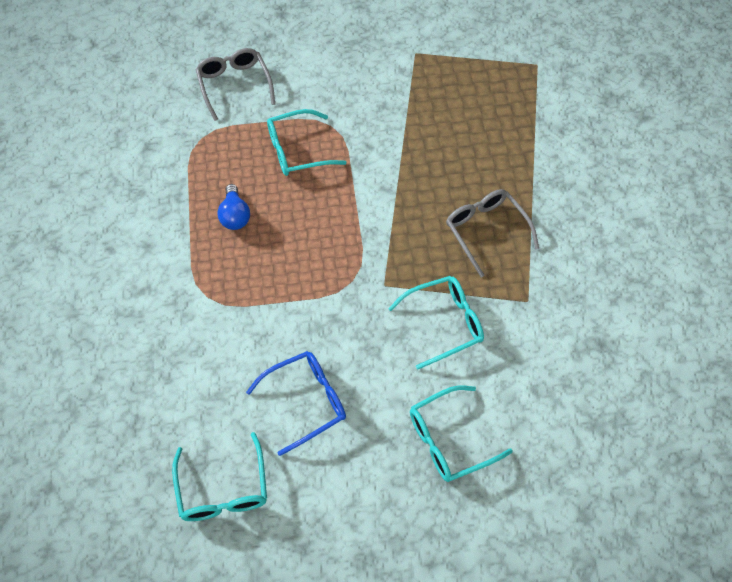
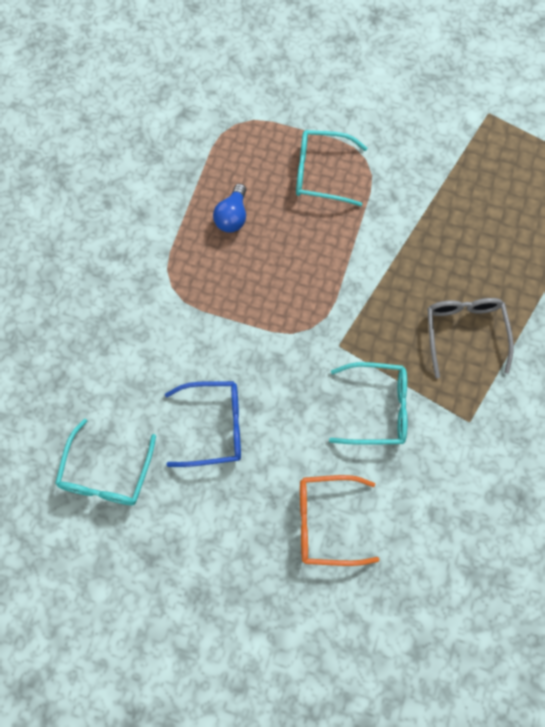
camera: 25 degrees right, 10 degrees up
grey glasses [196,48,275,121] -> none
turquoise glasses [410,386,513,482] -> orange glasses [300,475,379,566]

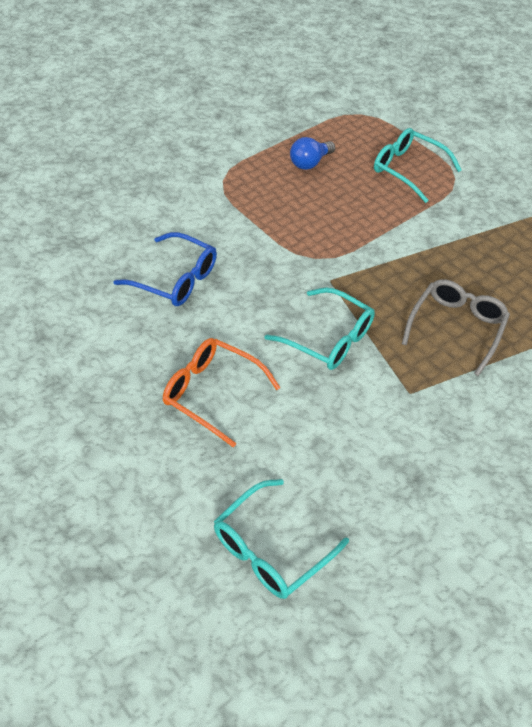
camera: 30 degrees right, 20 degrees down
turquoise glasses [55,418,156,505] -> turquoise glasses moved to [214,479,349,599]

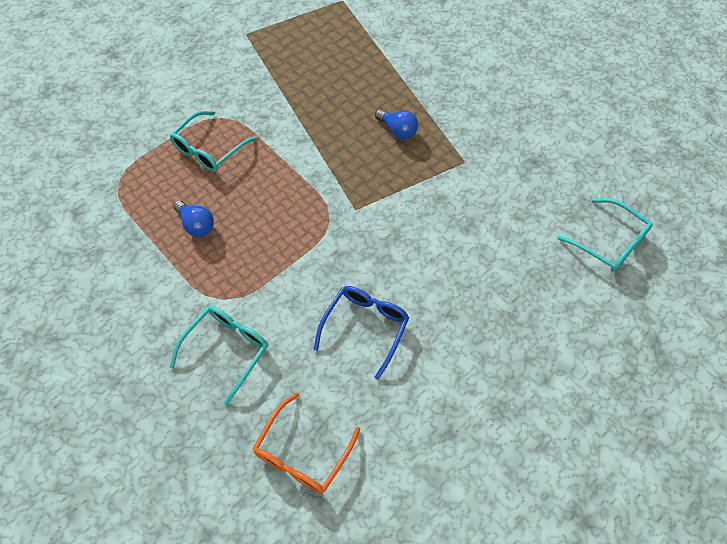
camera: 90 degrees left, 10 degrees up
orange glasses [163,338,280,447] -> orange glasses moved to [252,393,360,494]
turquoise glasses [265,287,375,370] -> turquoise glasses moved to [169,306,268,405]
grey glasses [402,279,510,376] -> blue light bulb [375,109,418,139]

